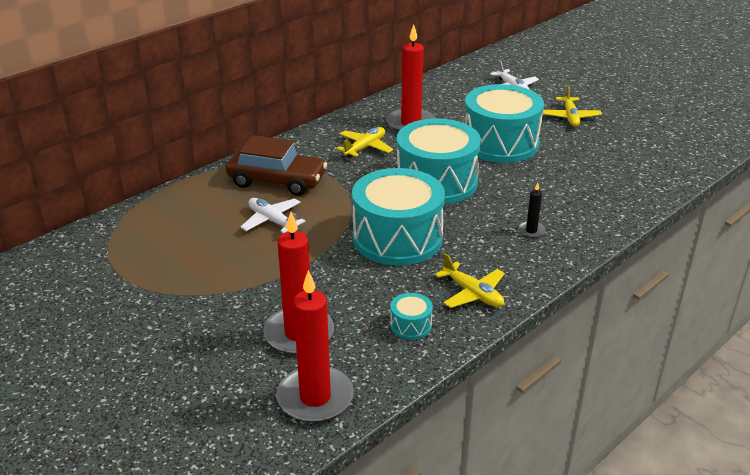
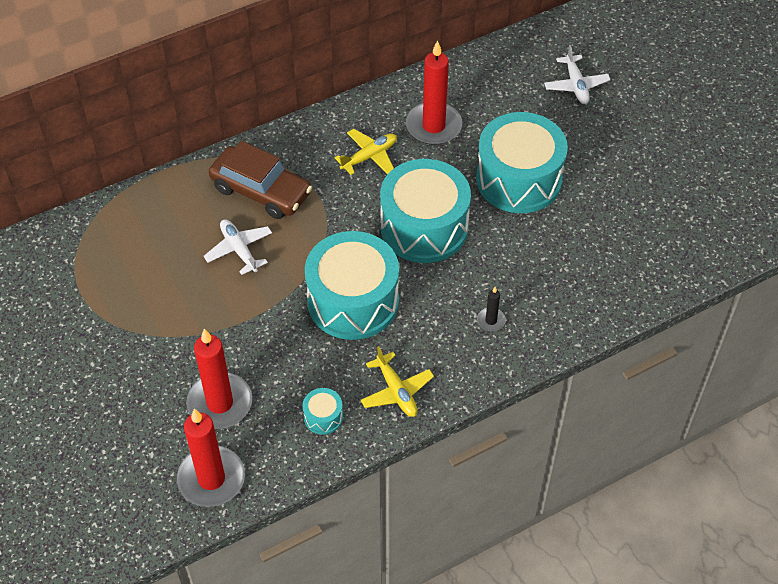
camera: 15 degrees right, 20 degrees up
yellow plane [543,85,602,127] -> none

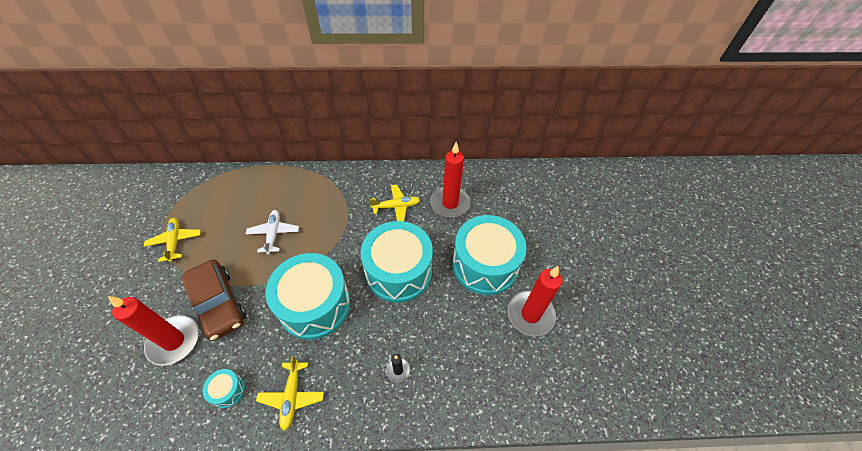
camera: 25 degrees right, 0 degrees up
red candle [177,408,245,507] -> red candle moved to [508,266,562,337]
brown car [209,141,312,219] -> brown car moved to [181,259,246,341]
white plane [544,45,611,104] -> none
none -> yellow plane [144,218,201,262]

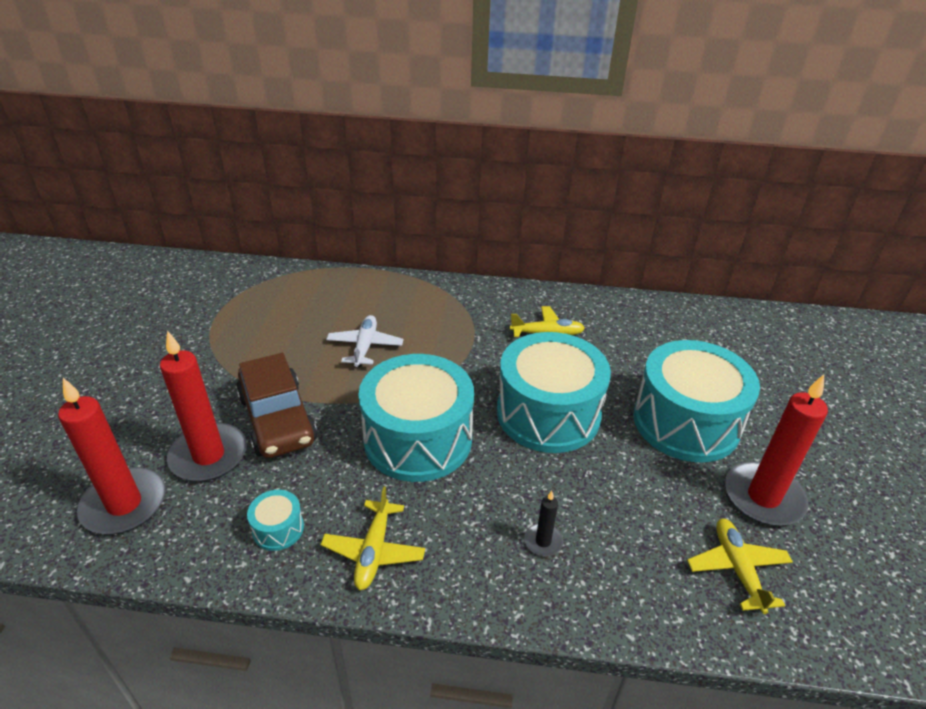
camera: 10 degrees right, 15 degrees down
yellow plane [144,218,201,262] -> yellow plane moved to [687,519,793,614]
red candle [430,142,471,218] -> red candle moved to [58,378,166,534]

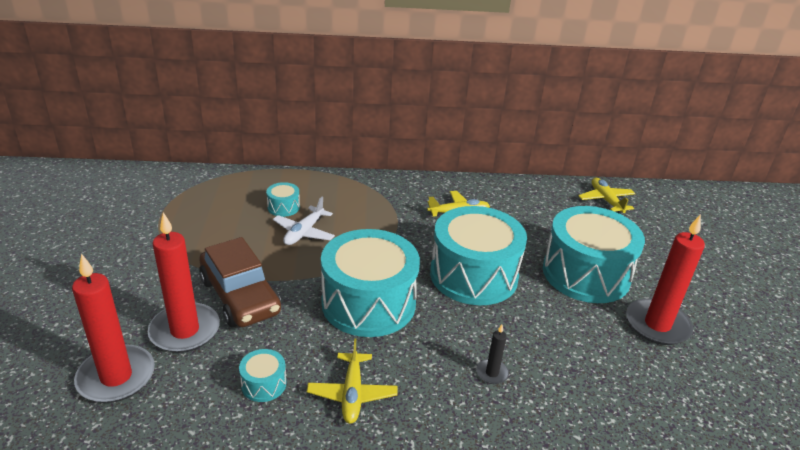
camera: 10 degrees left, 5 degrees down
white plane [326,315,404,367] -> white plane turned 150 degrees counterclockwise [273,197,335,245]
yellow plane [687,519,793,614] -> yellow plane moved to [578,177,636,214]
none -> turquoise drum [266,182,300,217]

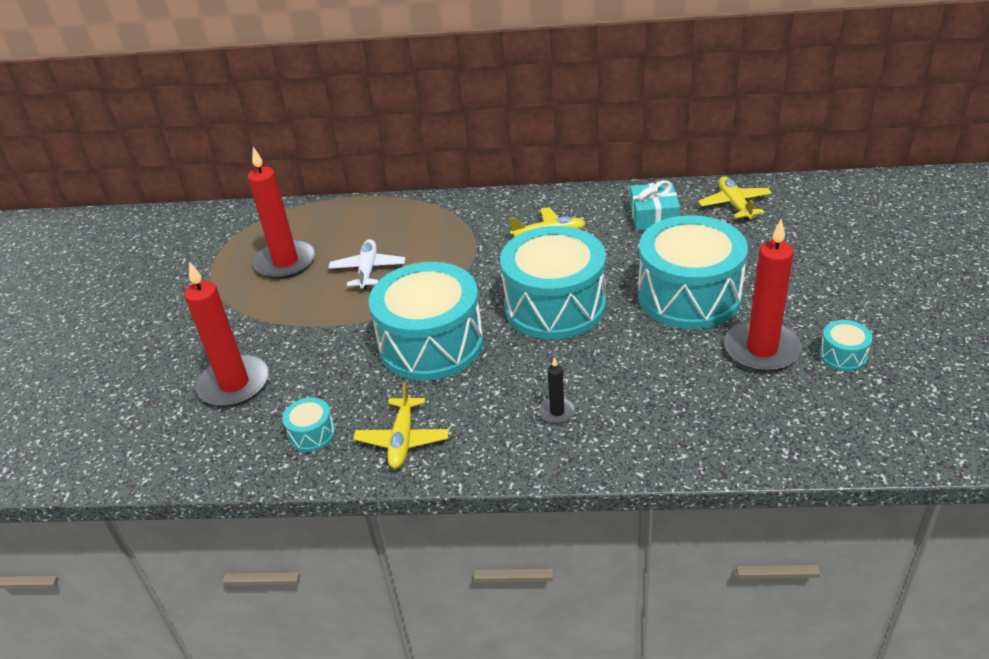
camera: 10 degrees right, 5 degrees up
red candle [72,254,155,403] -> red candle moved to [248,147,316,279]
brown car [199,237,281,327] -> none
turquoise drum [266,182,300,217] -> turquoise drum moved to [819,320,872,371]
white plane [273,197,335,245] -> white plane turned 150 degrees clockwise [329,239,405,289]
none -> turquoise gift [630,180,680,231]

